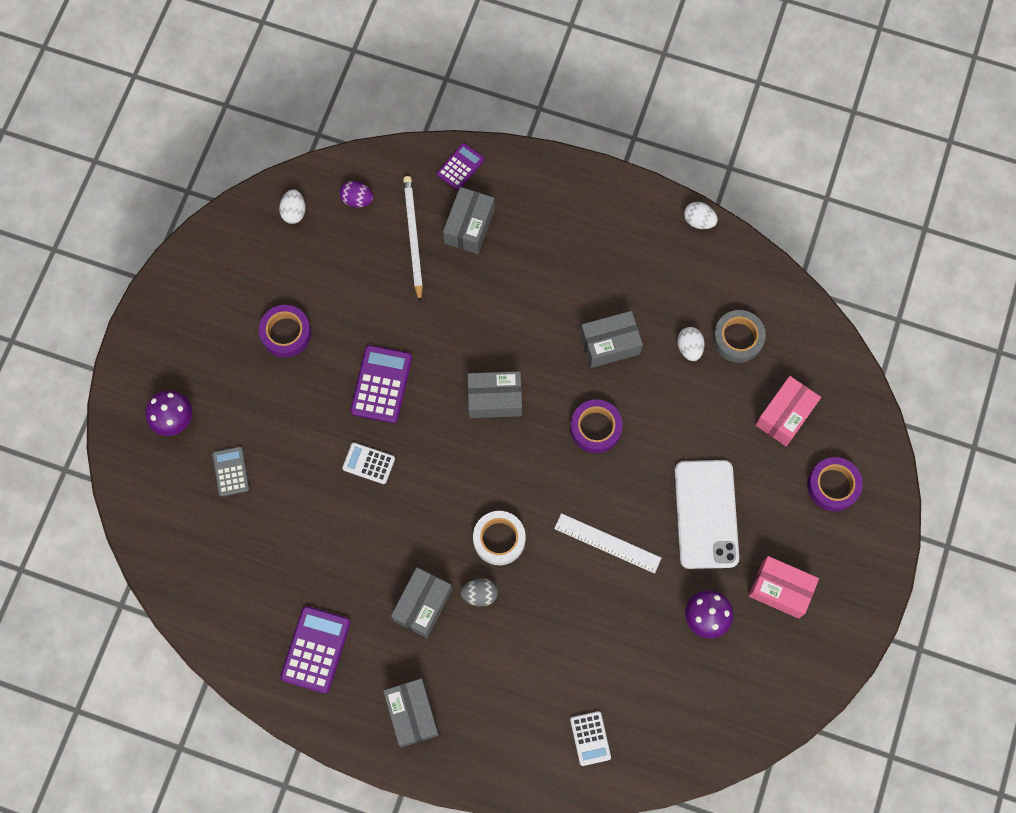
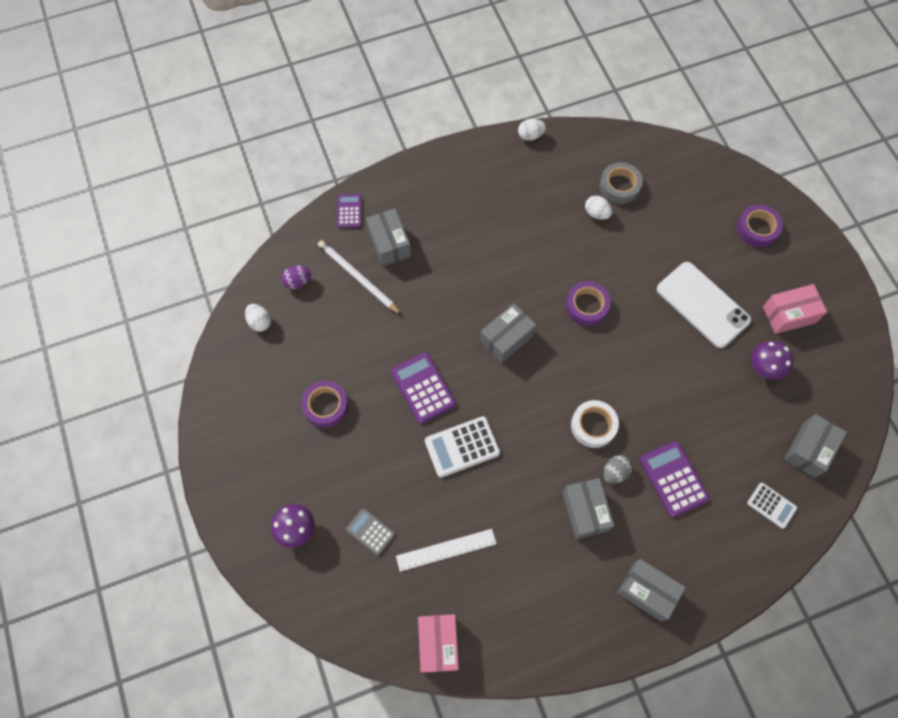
camera: 40 degrees left, 5 degrees down
purple calculator [280,606,351,694] -> purple calculator moved to [640,441,710,518]
white calculator [342,443,395,484] -> white calculator [425,416,500,478], size x1.61
white ruler [554,513,661,574] -> white ruler moved to [396,529,496,572]
grey box [580,311,643,368] -> grey box moved to [784,414,847,478]
pink box [755,376,821,446] -> pink box moved to [418,614,459,673]

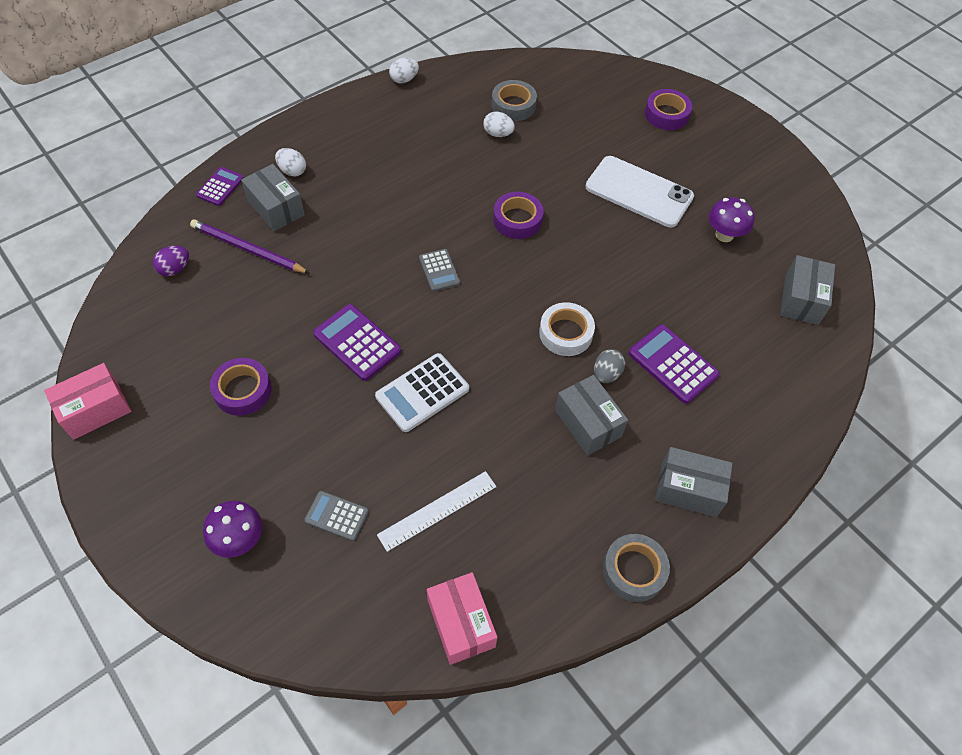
camera: 20 degrees left, 10 degrees down
white egg [245,304,271,332] -> white egg moved to [275,148,306,176]
white pencil [318,240,402,315] -> purple pencil [190,220,309,273]
purple calculator [337,194,362,228] -> purple calculator turned 45 degrees clockwise [196,167,244,206]
grey box [480,303,536,363] -> grey calculator [419,249,460,292]
white calculator [747,483,797,529] -> none
pink box [763,284,827,334] -> pink box moved to [44,363,132,440]
none -> grey tape [603,534,670,602]

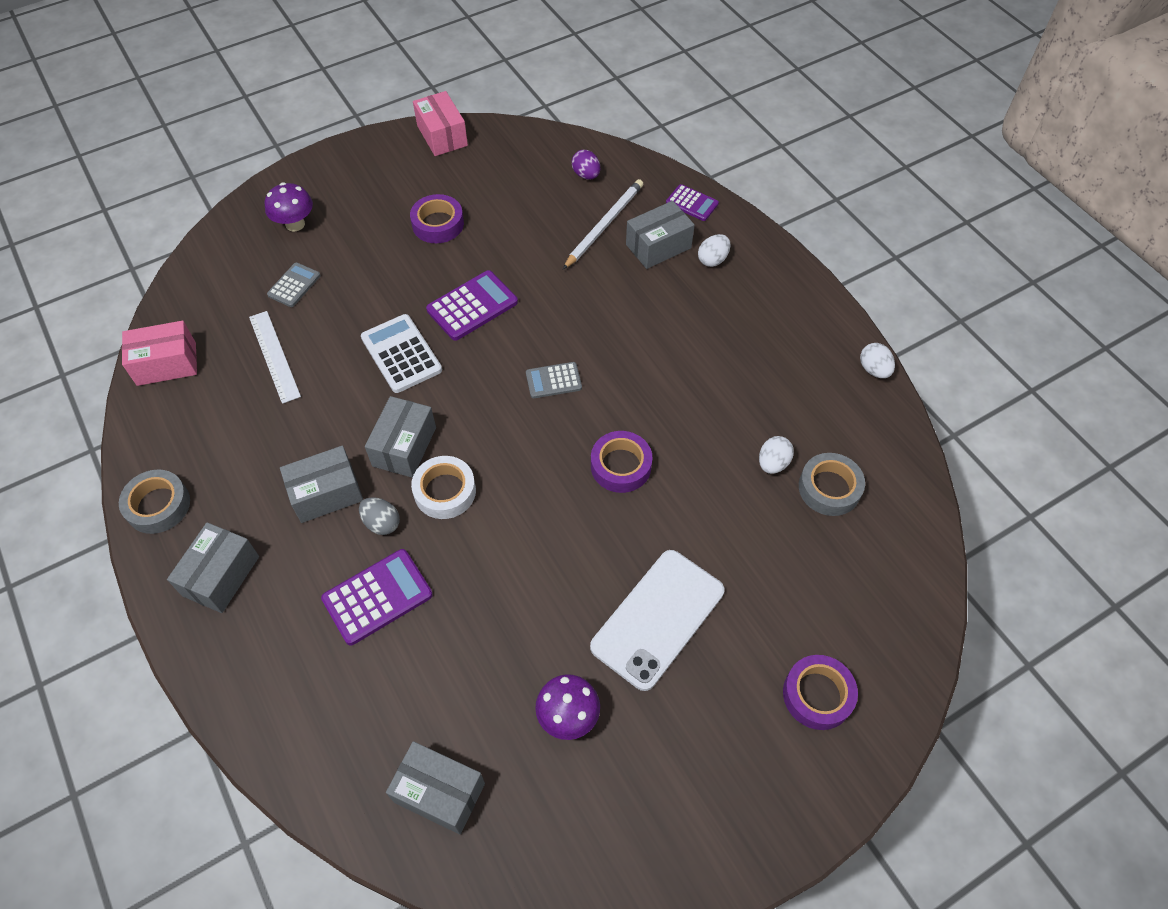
camera: 100 degrees right, 0 degrees up
purple pencil [190,220,309,273] -> white pencil [563,179,643,269]
none -> grey box [365,396,436,478]

